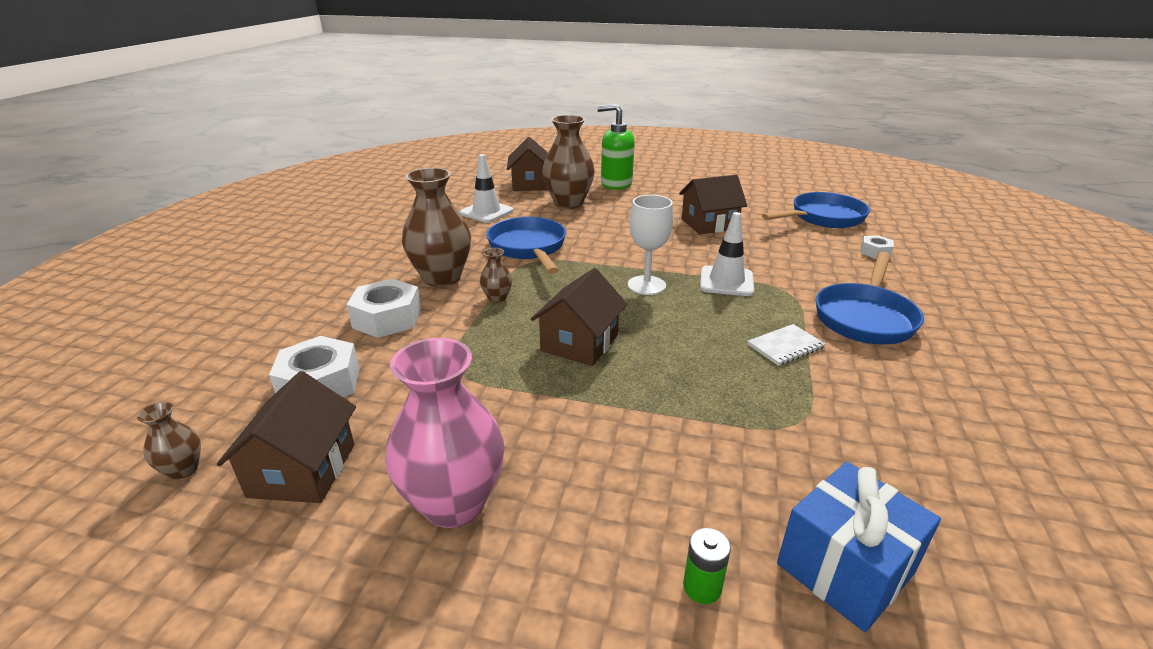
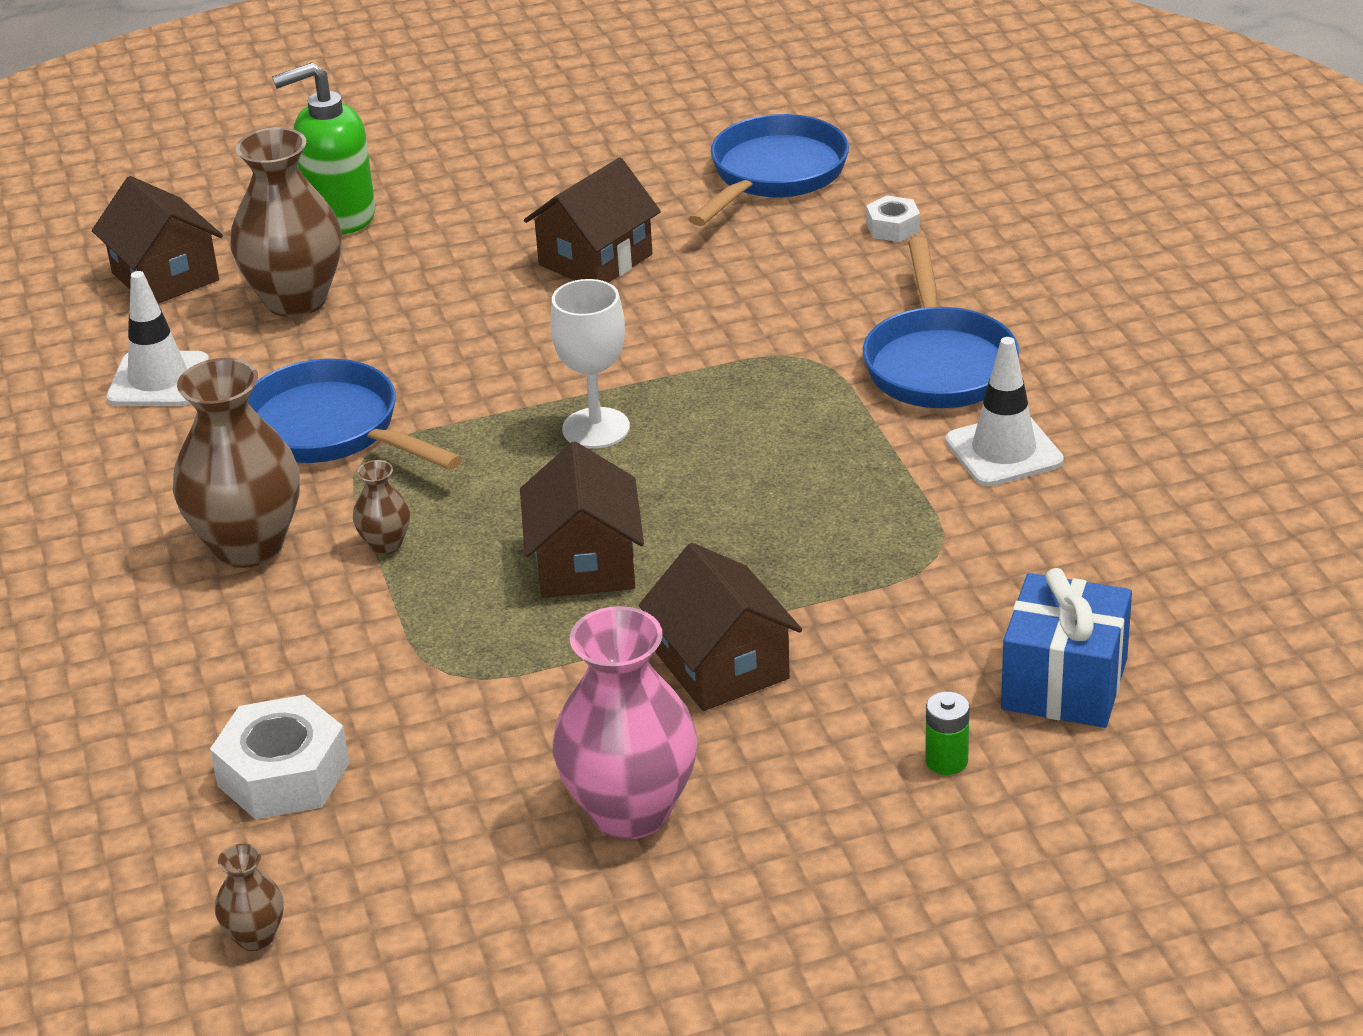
camera: 30 degrees left, 5 degrees up
brown house [217,371,356,503] -> brown house moved to [639,543,802,711]
white nut [346,279,421,338] -> none
white traffic cone [700,212,754,296] -> white traffic cone moved to [945,337,1064,486]
white notebook [748,324,826,366] -> none

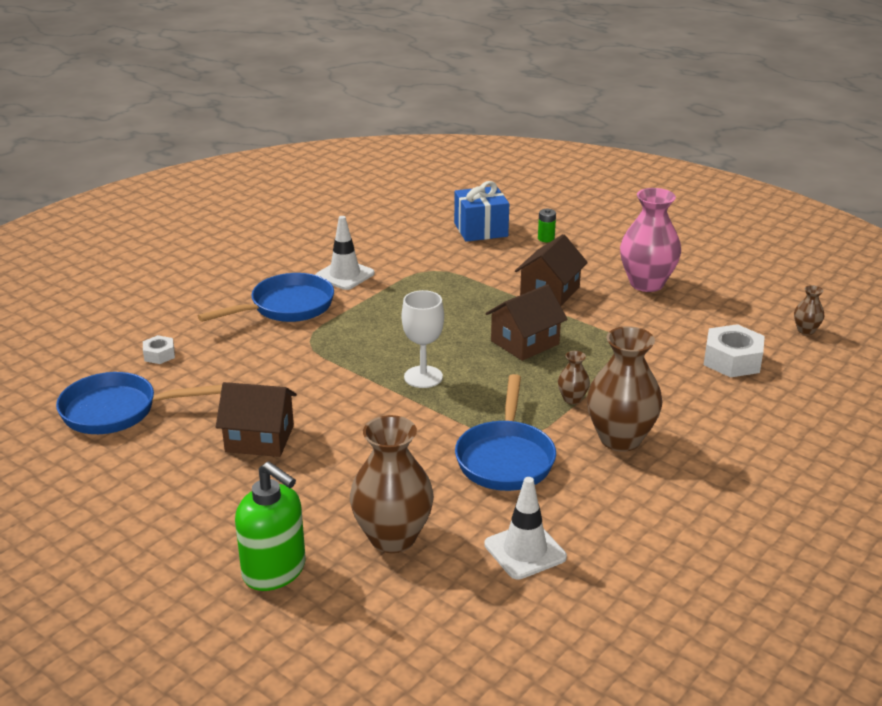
camera: 125 degrees left, 5 degrees down
brown house [92,176,223,304] -> none

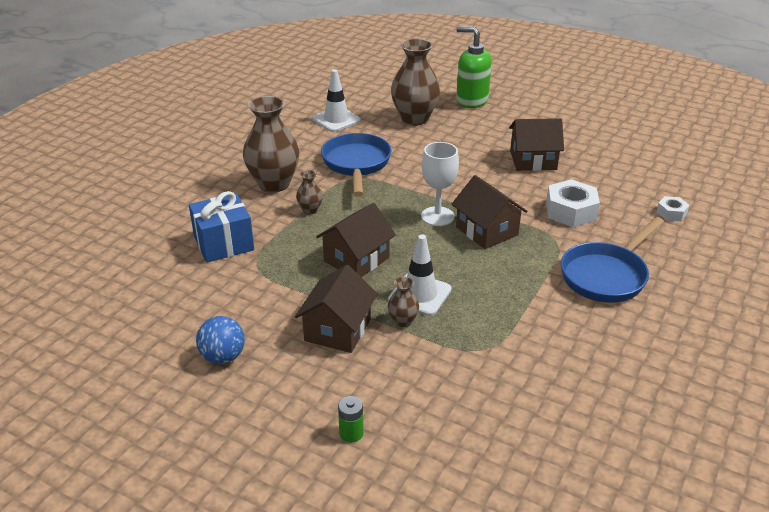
camera: 170 degrees right, 5 degrees up
blue pan [56,372,222,434] -> none
white traffic cone [315,216,375,290] -> white traffic cone moved to [388,235,452,316]
blue gift [454,181,509,242] -> blue gift moved to [189,191,254,263]
pink vase [620,188,681,292] -> blue ball [196,316,245,364]
white nut [704,324,765,378] -> white nut moved to [546,179,600,227]
brown vase [794,285,824,335] -> brown vase moved to [388,276,419,328]
none -> brown house [451,175,528,249]

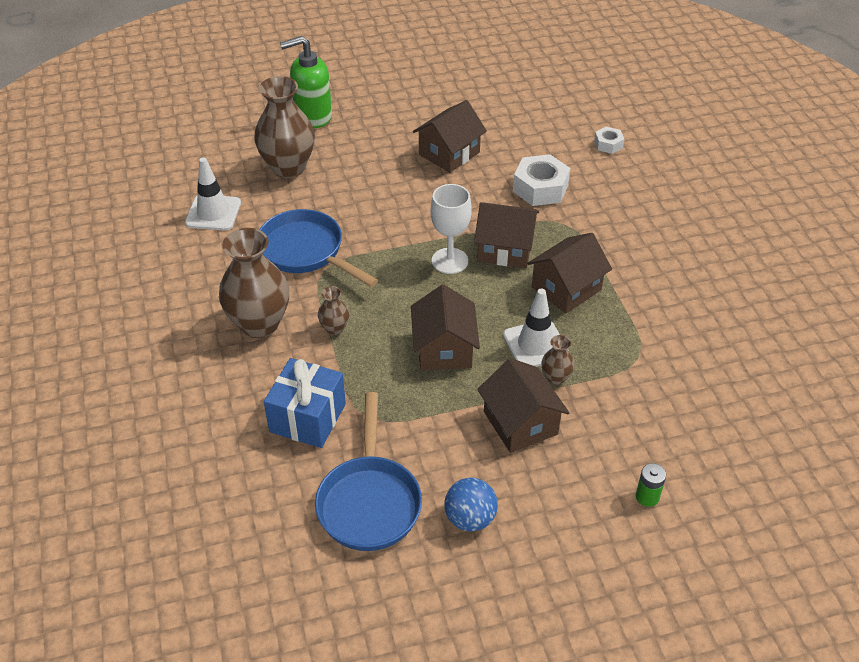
camera: 45 degrees left, 10 degrees up
blue pan [561,217,664,303] -> blue pan moved to [315,392,422,551]
none -> brown house [527,233,612,313]

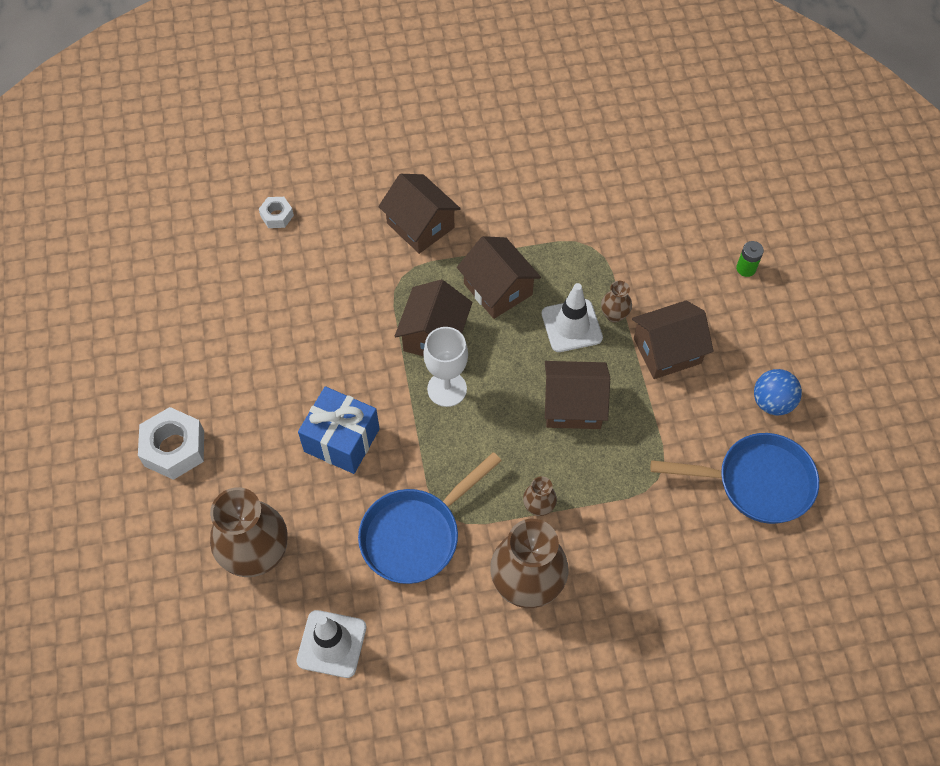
camera: 85 degrees left, 15 degrees up
blue gift [264,358,346,448] -> blue gift moved to [298,386,380,474]
green soap dispenser [280,36,332,128] -> none
brown house [413,100,487,173] -> brown house moved to [378,174,461,254]
white nut [513,154,570,206] -> white nut moved to [138,407,204,480]

